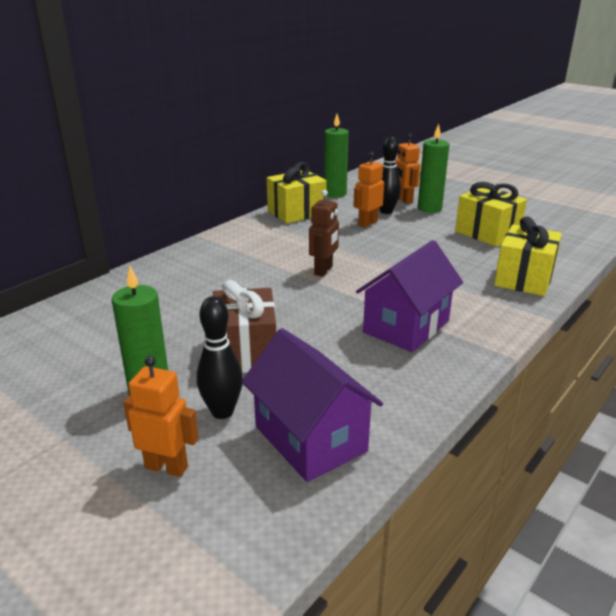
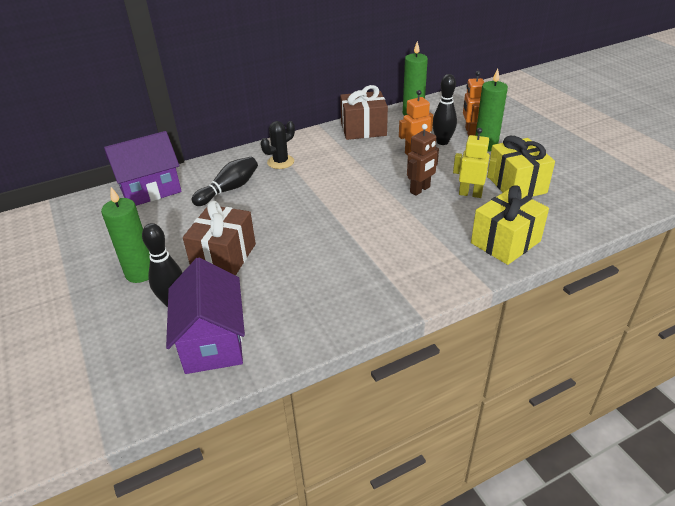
camera: 25 degrees right, 10 degrees up
orange robot [123,356,199,477] -> none
yellow gift [267,162,327,223] -> brown gift [340,85,388,140]
brown robot [309,190,339,277] -> brown robot moved to [407,124,439,196]
purple house [356,240,463,352] -> purple house moved to [104,131,182,206]
none -> black bowling pin [192,157,258,206]
none -> black cactus [261,121,295,169]
none -> yellow robot [453,128,497,198]

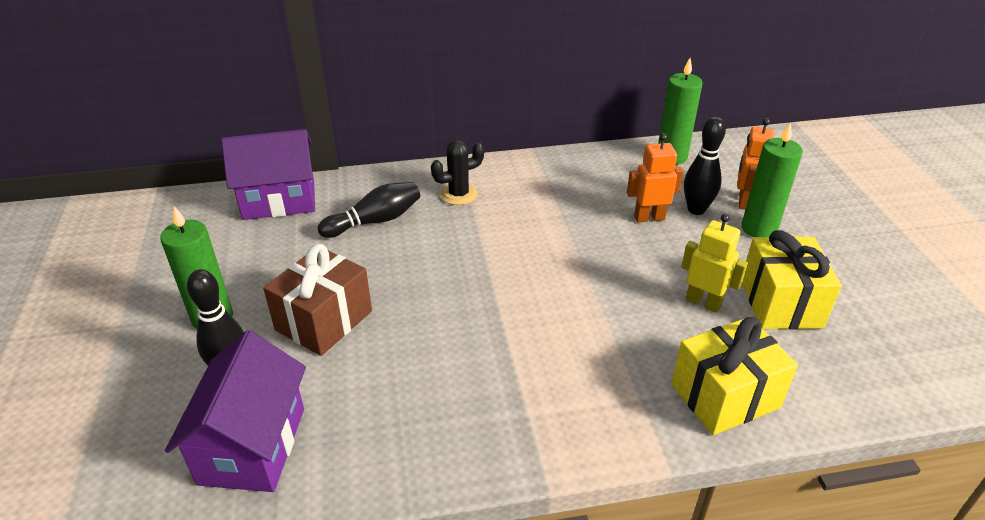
camera: 15 degrees right, 0 degrees up
brown gift [340,85,388,140] -> none
brown robot [407,124,439,196] -> none

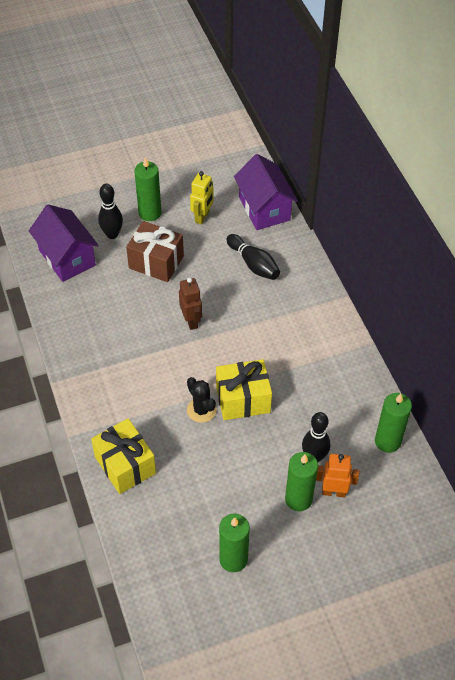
camera: 80 degrees right, 15 degrees up
purple house [165,330,306,492] -> purple house turned 60 degrees clockwise [29,205,99,282]
black cactus [431,140,484,205] -> black cactus moved to [187,377,217,423]
orange robot [627,133,683,222] -> none
yellow robot [681,214,748,313] -> yellow robot moved to [190,171,214,225]
yellow gift [742,230,842,329] -> yellow gift moved to [216,359,272,420]
none -> brown robot [179,278,202,330]
none -> green candle [219,514,250,572]

